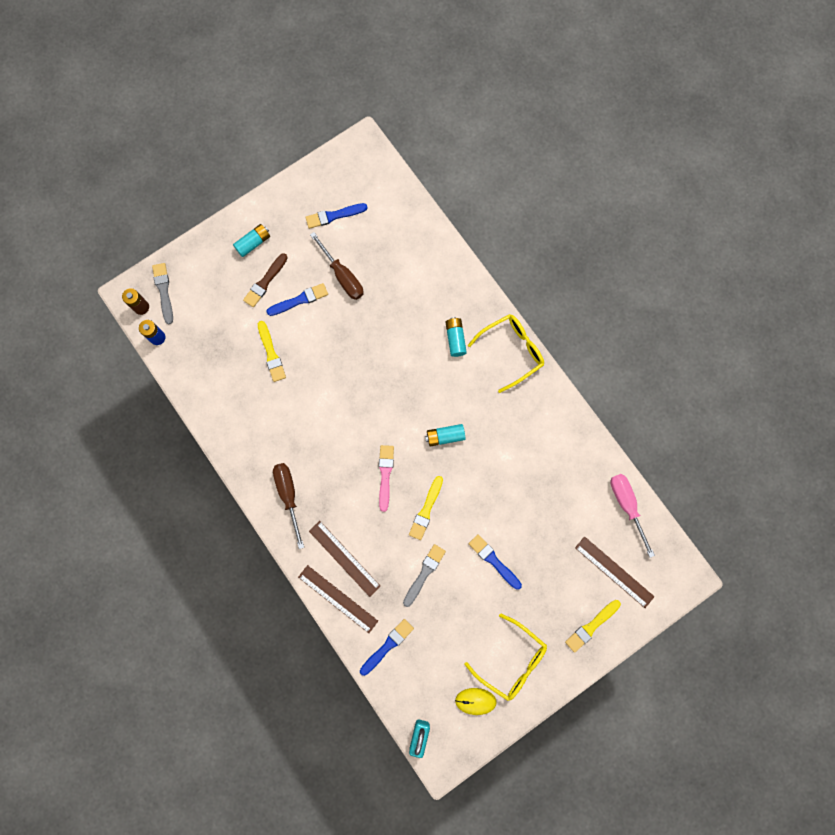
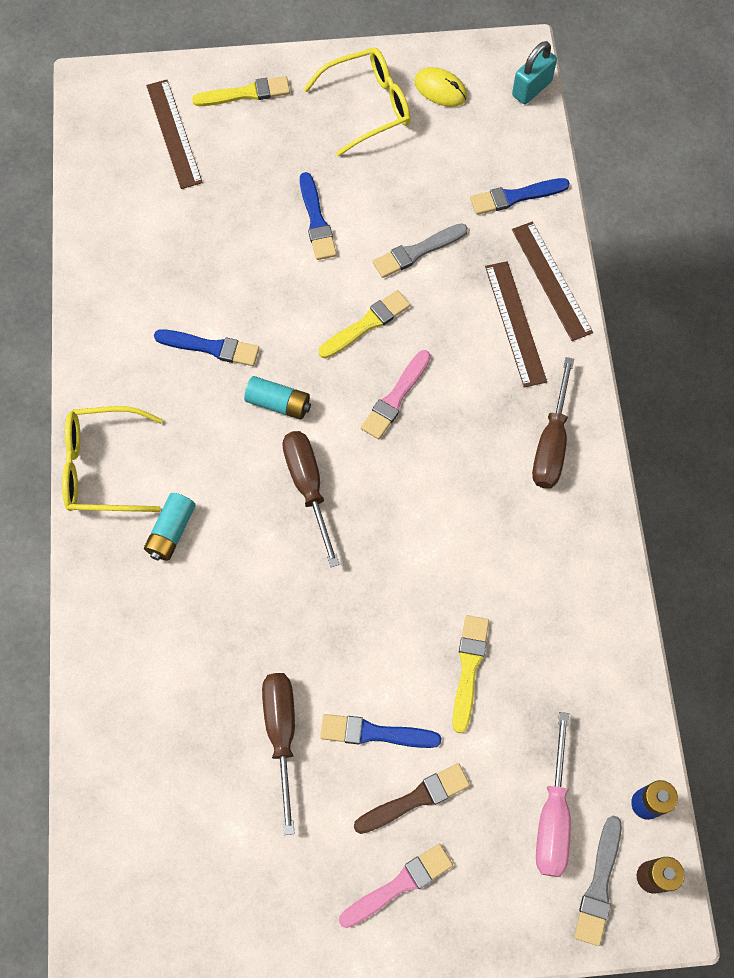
camera: 150 degrees left, 10 degrees down
turquoise battery [233,224,270,257] -> pink brush [339,844,453,928]
blue brush [305,203,368,229] -> blue brush moved to [154,329,259,366]
yellow glasses [465,614,547,701] -> yellow glasses turned 90 degrees clockwise [304,48,411,157]
pink screwdriver [610,474,655,558] -> pink screwdriver moved to [536,712,571,877]
none -> brown screwdriver [282,431,340,567]

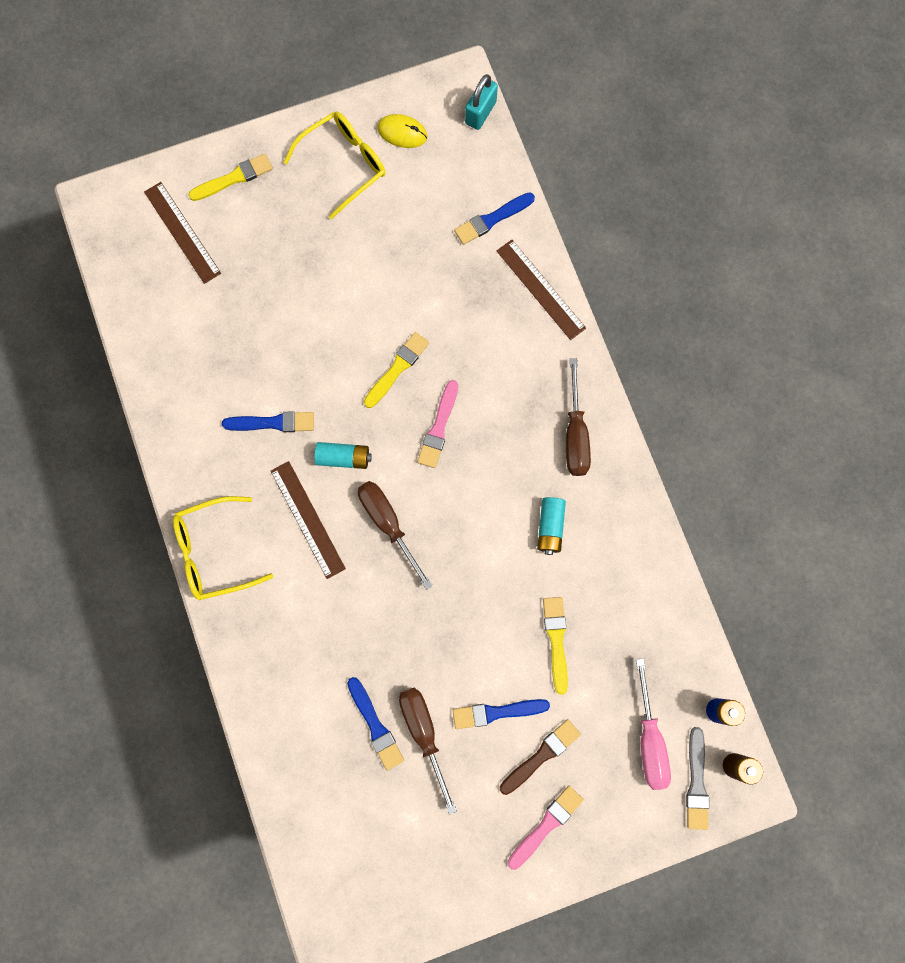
camera: 15 degrees left, 10 degrees up
turquoise battery [144,493,196,561] -> turquoise battery moved to [537,497,566,555]
blue brush [300,172,337,260] -> blue brush moved to [347,677,404,770]
grey brush [373,223,468,278] -> none
brown ruler [485,261,547,388] -> brown ruler moved to [271,461,346,579]

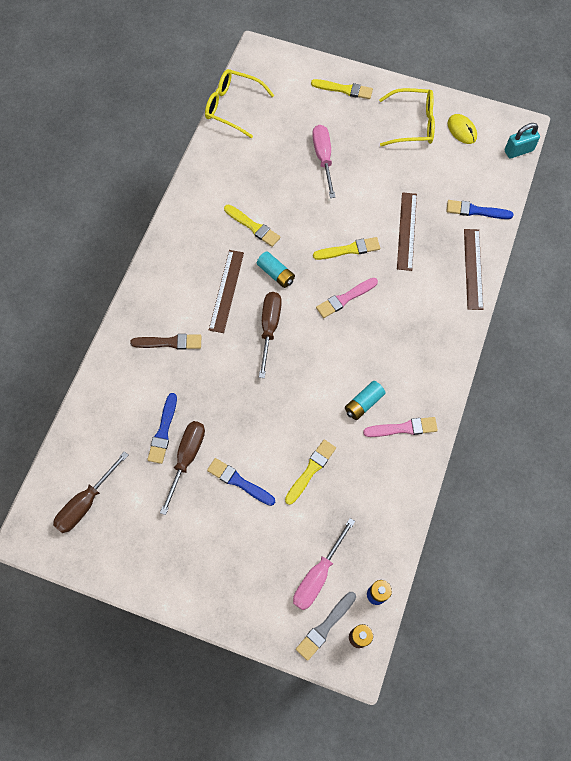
camera: 40 degrees right, 10 degrees down
brown ruler [144,182,221,284] -> brown ruler moved to [397,192,417,271]
yellow glasses [173,496,273,600] -> yellow glasses moved to [205,69,275,138]
blue brush [222,411,314,432] -> yellow brush [224,204,280,247]
brown brush [500,719,581,795] -> brown brush moved to [130,334,201,350]
pink brush [507,786,584,870] -> pink brush moved to [363,417,438,437]
brown screwdriver [566,358,591,476] -> brown screwdriver moved to [53,451,128,533]
none -> pink screwdriver [312,125,335,198]

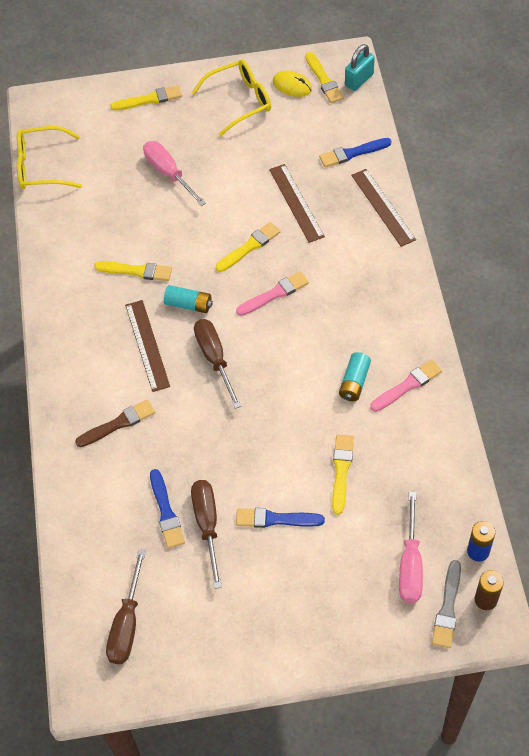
camera: 25 degrees left, 10 degrees down
pink brush [316,278,378,318] -> pink brush turned 150 degrees counterclockwise [236,271,309,316]
none -> yellow brush [305,52,344,103]

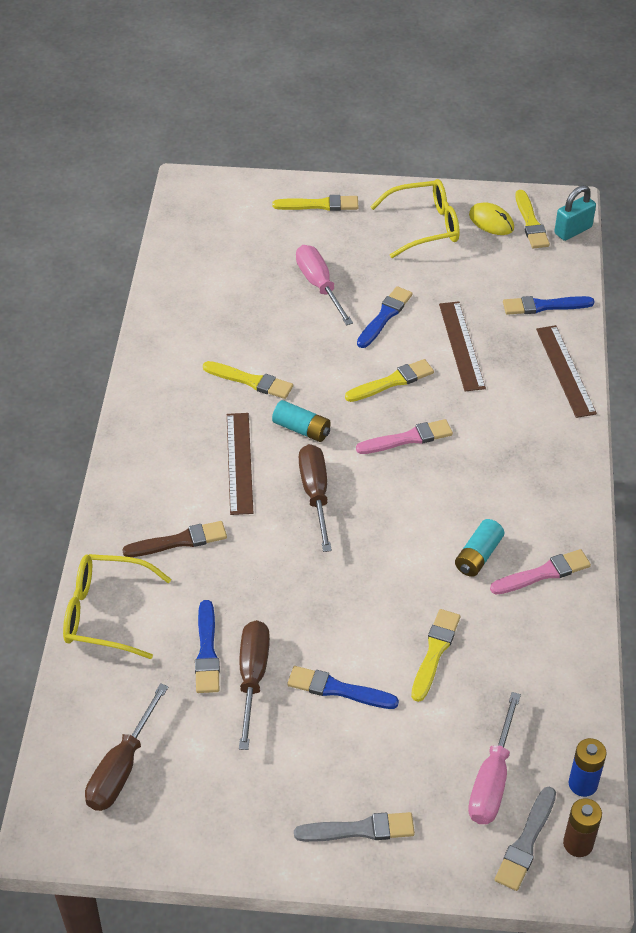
camera: 10 degrees right, 10 degrees down
yellow glasses [17,126,82,189] -> yellow glasses moved to [63,554,172,659]
none -> grey brush [294,812,415,842]
none -> blue brush [357,286,413,348]

